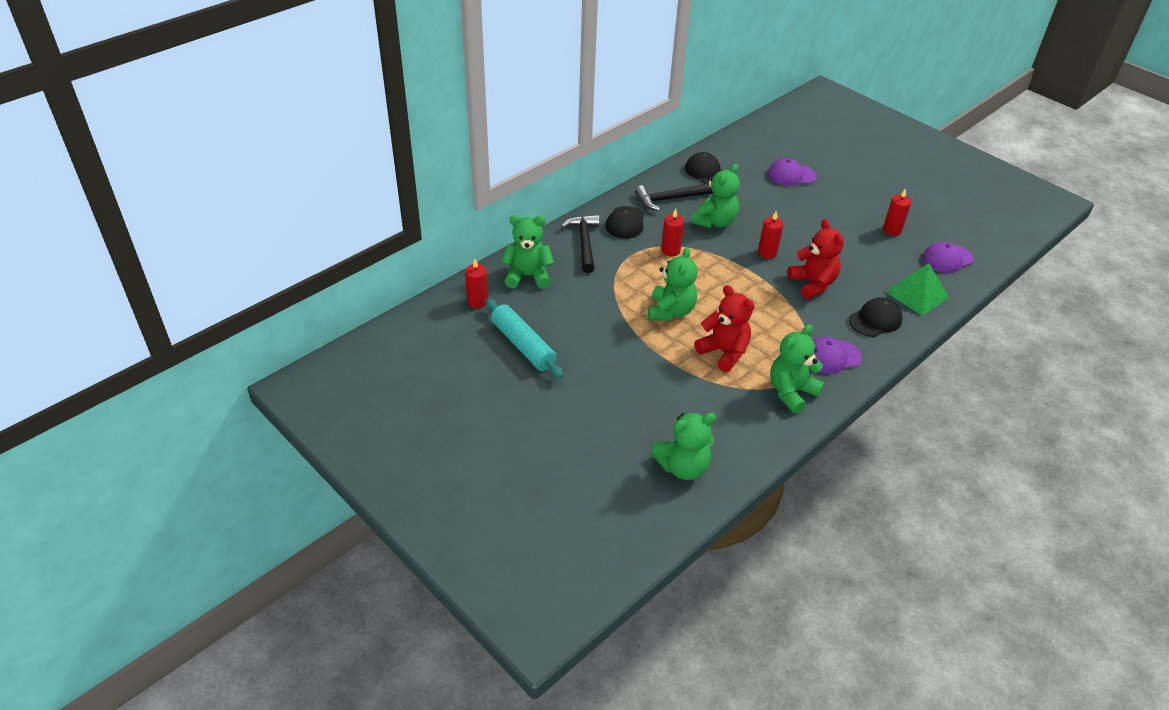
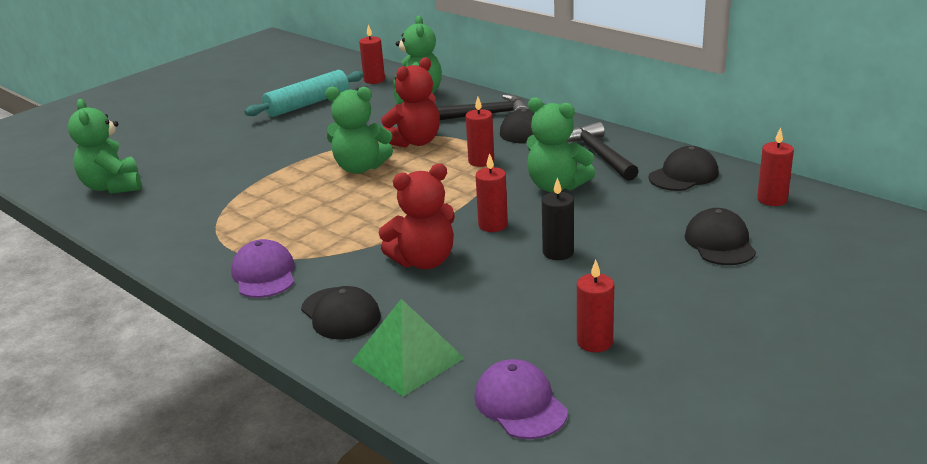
camera: 90 degrees right, 15 degrees down
red teddy bear [694,285,755,372] -> red teddy bear moved to [381,57,440,148]
purple cap [768,158,817,186] -> black cap [685,208,756,265]
green teddy bear [770,324,825,414] -> none
none -> black candle [542,177,574,260]
none -> red candle [757,127,794,206]

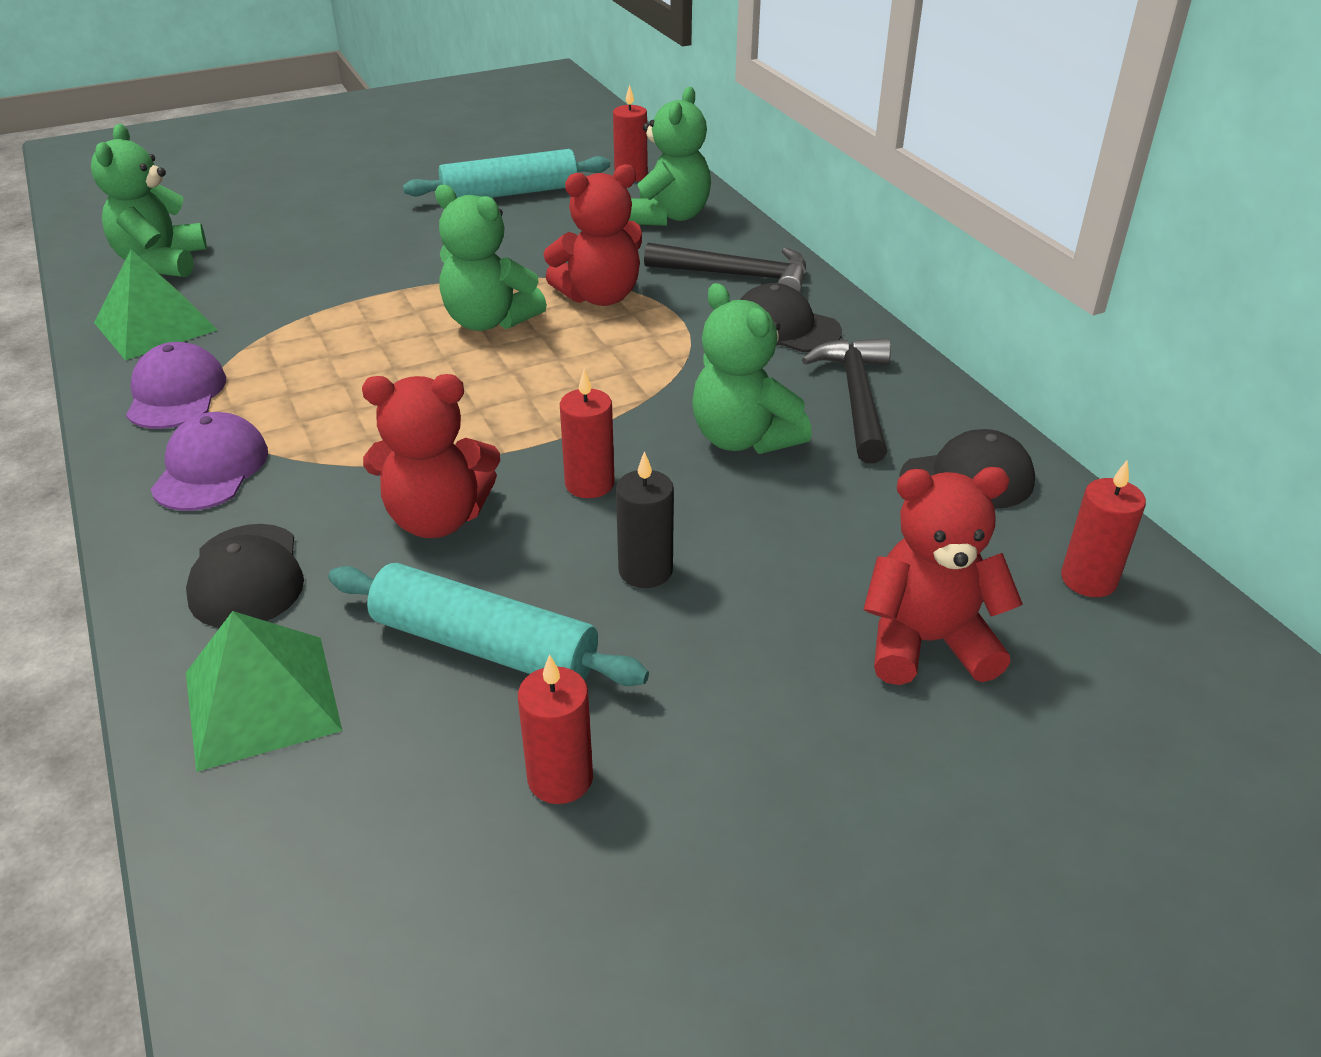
camera: 20 degrees right, 10 degrees up
red candle [466,97,494,167] -> none
purple cap [474,359,568,439] -> purple cap moved to [126,342,226,429]
black cap [685,208,756,265] -> red teddy bear [863,467,1023,685]
none -> green pyramid [94,250,217,360]
none -> turquoise rolling pin [328,563,649,686]

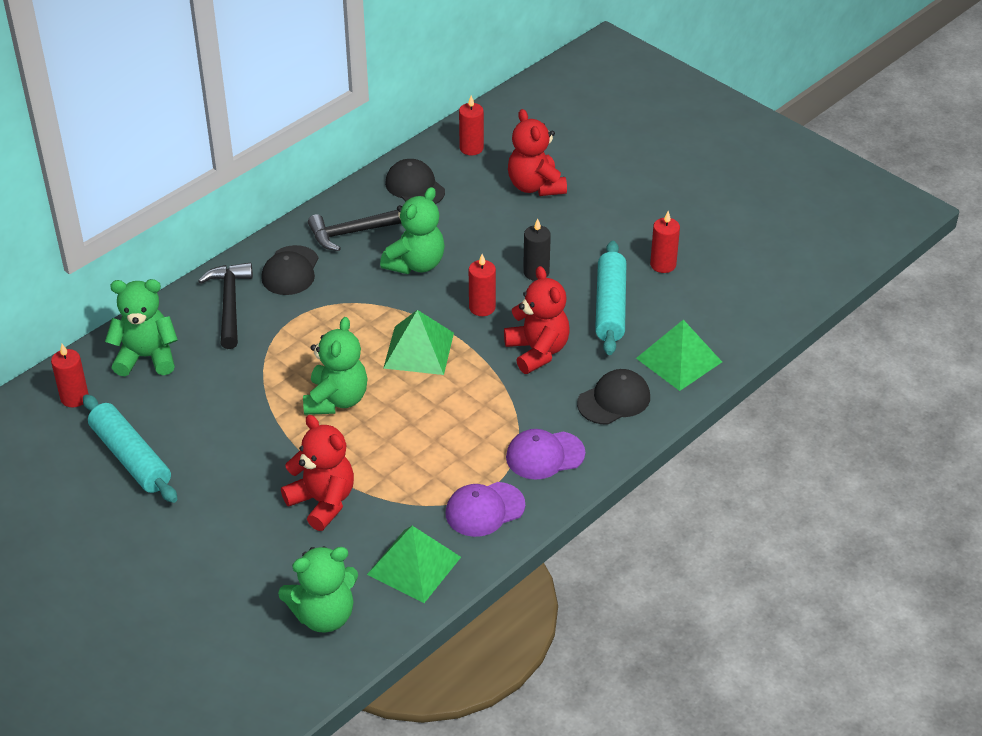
camera: 110 degrees left, 5 degrees up
red teddy bear [543,164,642,306] -> red teddy bear moved to [281,415,354,531]
none -> green pyramid [383,310,454,375]

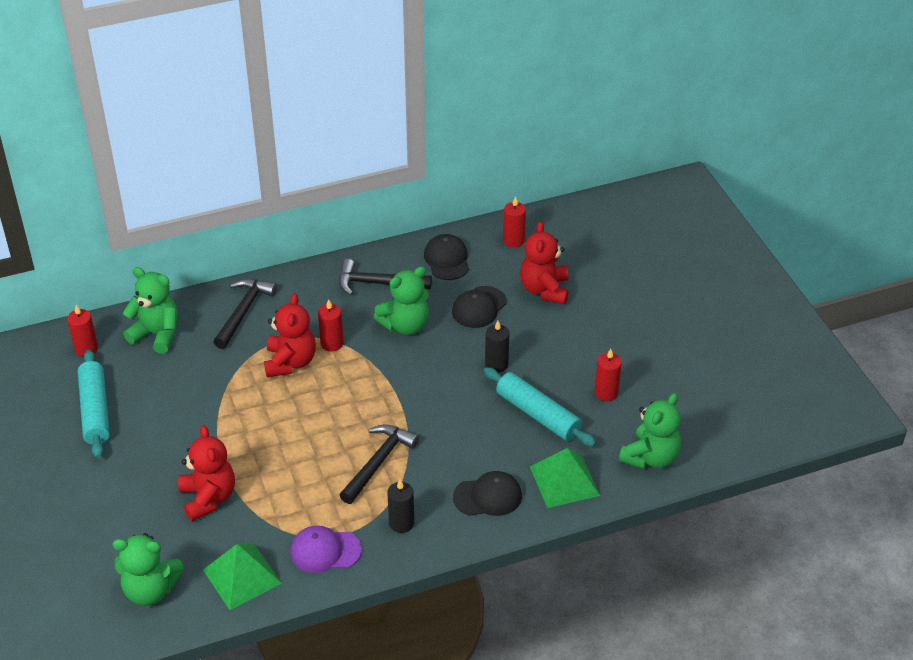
camera: 25 degrees right, 0 degrees up
black cap [261,245,319,295] -> black cap moved to [452,286,506,328]
green teddy bear [303,317,368,415] -> green teddy bear moved to [619,393,681,469]
green pyramid [383,310,454,375] -> none
red candle [469,254,496,316] -> red candle moved to [318,299,344,352]
red teddy bear [504,266,569,374] -> red teddy bear moved to [264,293,316,377]
purple cap [506,429,585,480] -> black candle [387,480,414,533]
turquoise rolling pin [595,241,626,355] -> turquoise rolling pin turned 75 degrees counterclockwise [483,367,596,447]
none -> black hammer [340,424,419,504]

